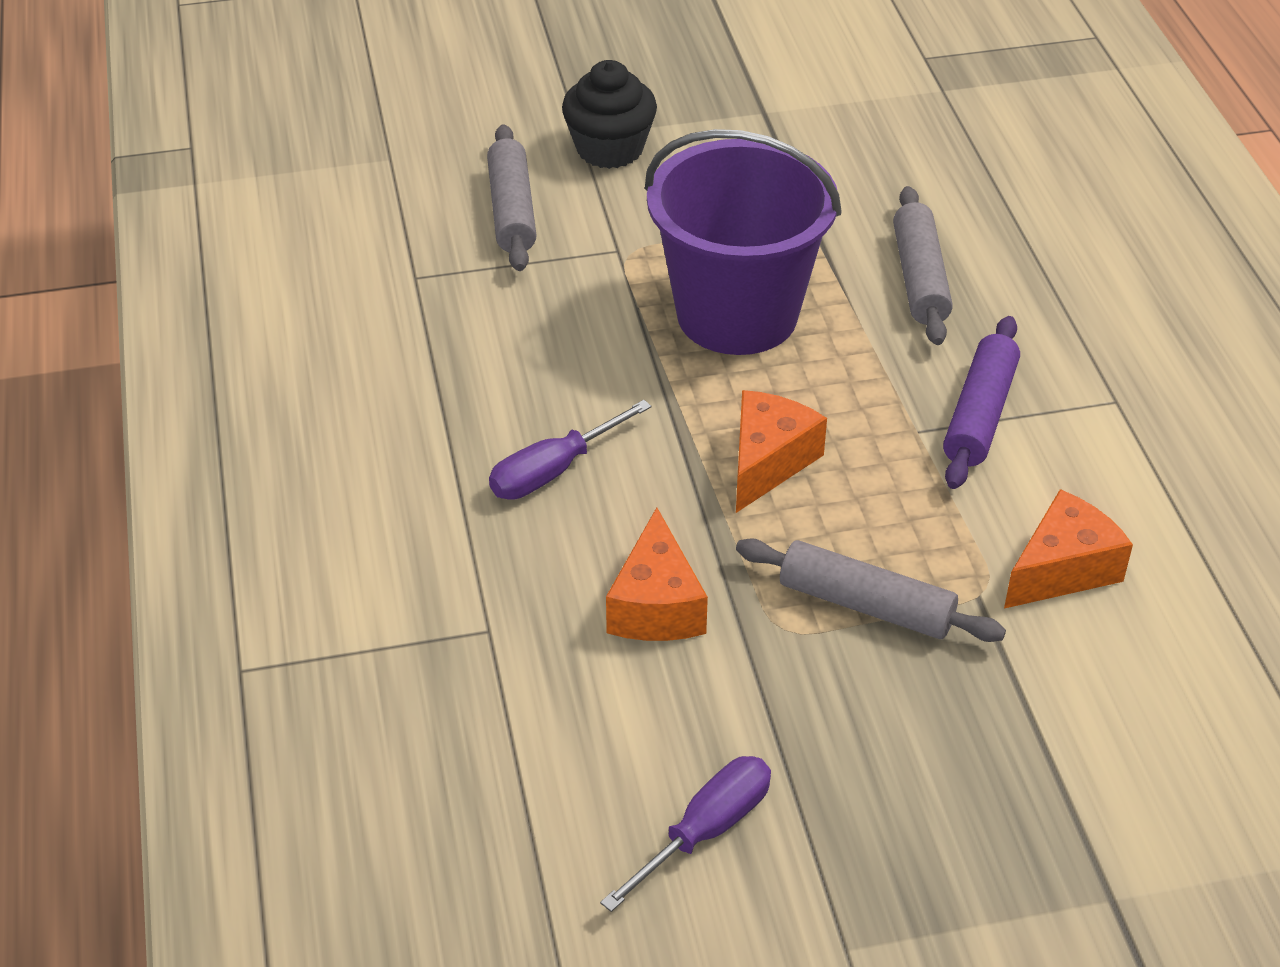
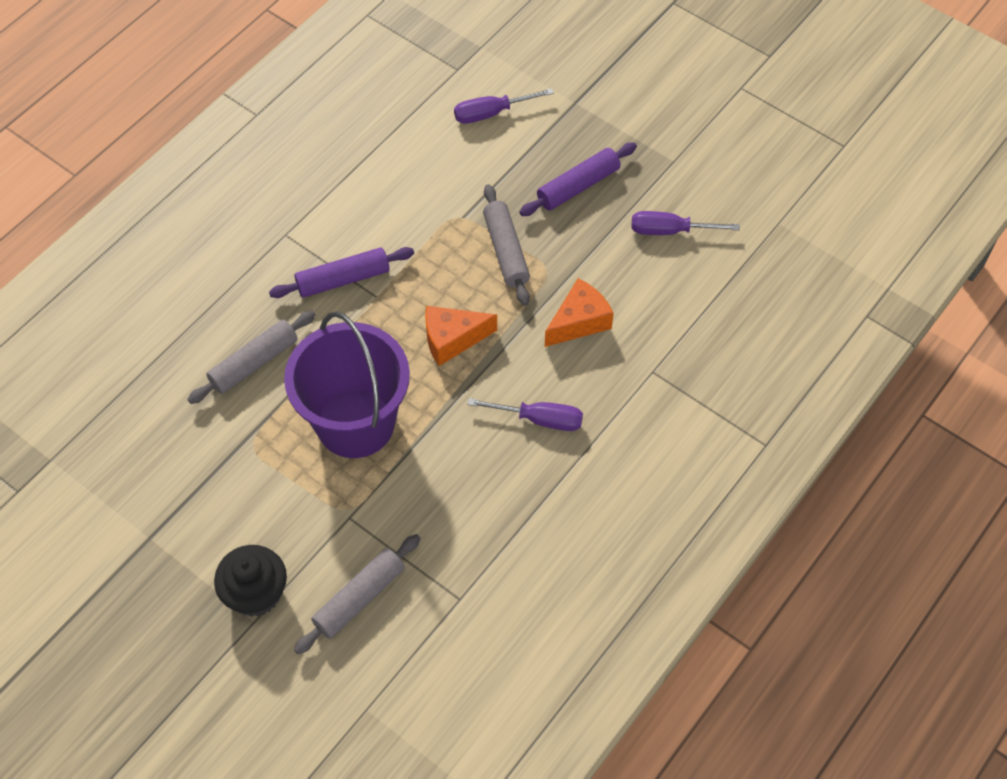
camera: 130 degrees left, 15 degrees up
orange cheese [1004,489,1133,609] -> none
none -> purple screwdriver [454,88,554,124]
none -> purple rolling pin [519,143,637,216]

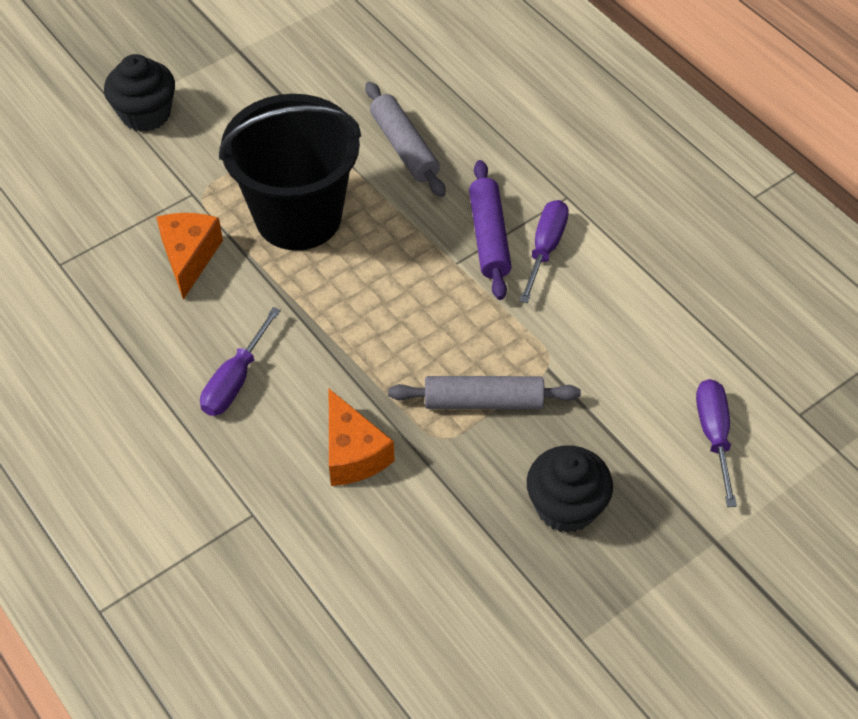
camera: 105 degrees right, 5 degrees down
purple bucket [284,311,410,458] -> black bucket [219,94,361,250]
grey rolling pin [294,534,421,654] -> none
orange cheese [425,306,497,366] -> orange cheese moved to [156,213,223,300]
purple rolling pin [519,143,637,216] -> black cupcake [527,445,613,533]
purple screwdriver [632,211,740,235] -> purple screwdriver moved to [519,200,569,303]

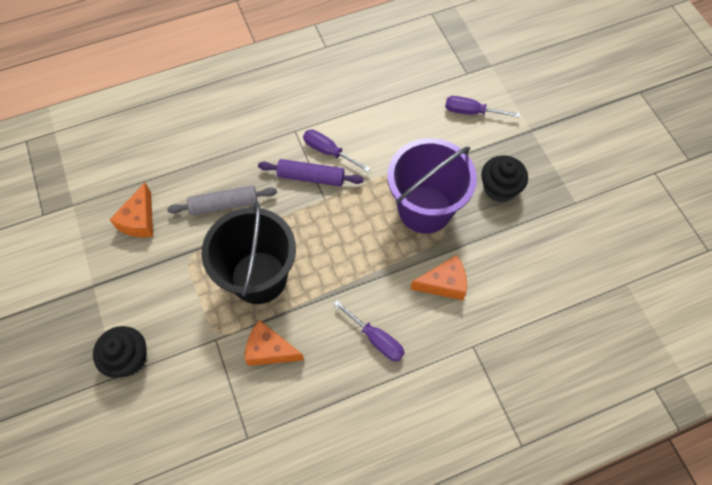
camera: 75 degrees left, 10 degrees up
grey rolling pin [388,376,581,409] -> purple bucket [387,138,477,234]
none -> orange cheese [110,182,153,237]

